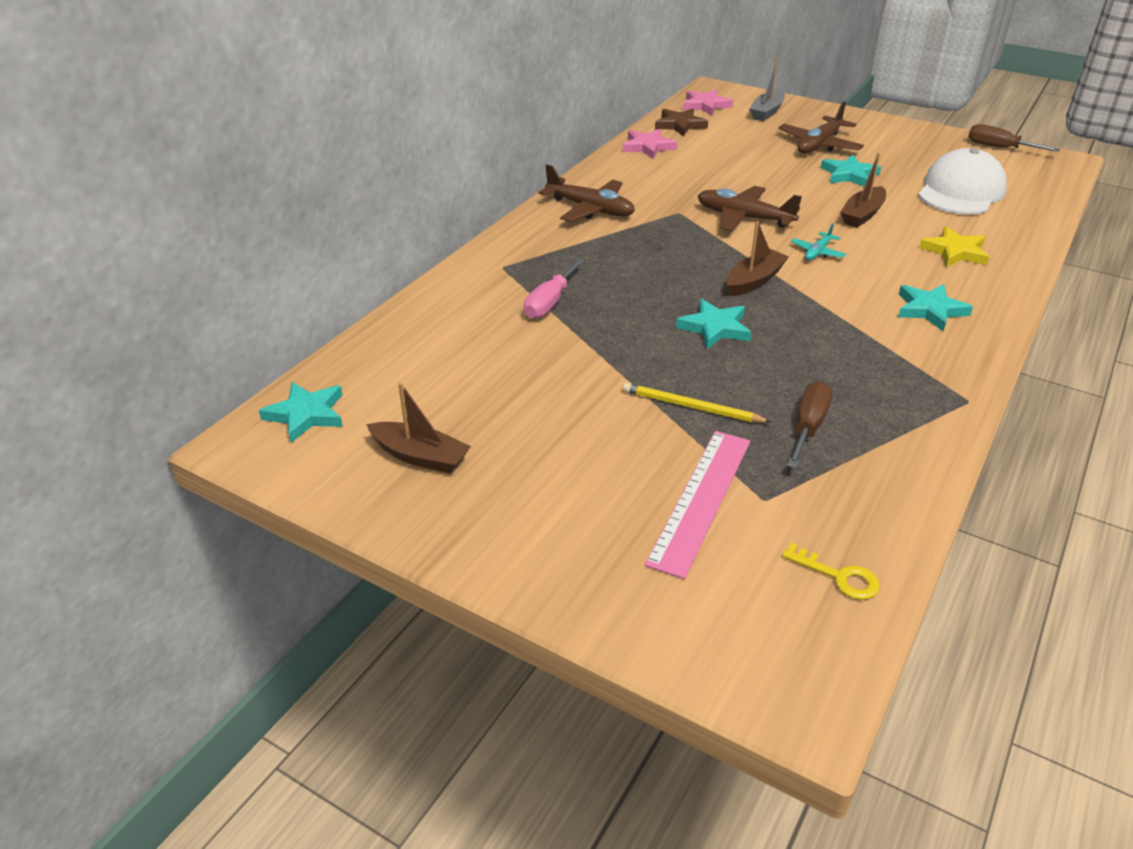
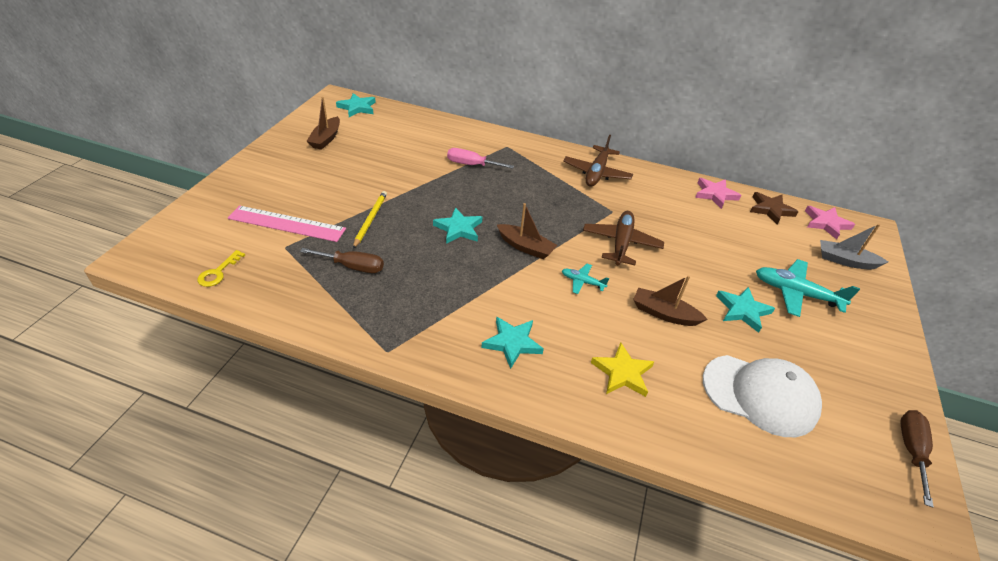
camera: 75 degrees right, 5 degrees up
brown plane [778,101,864,154] -> turquoise plane [756,259,860,317]

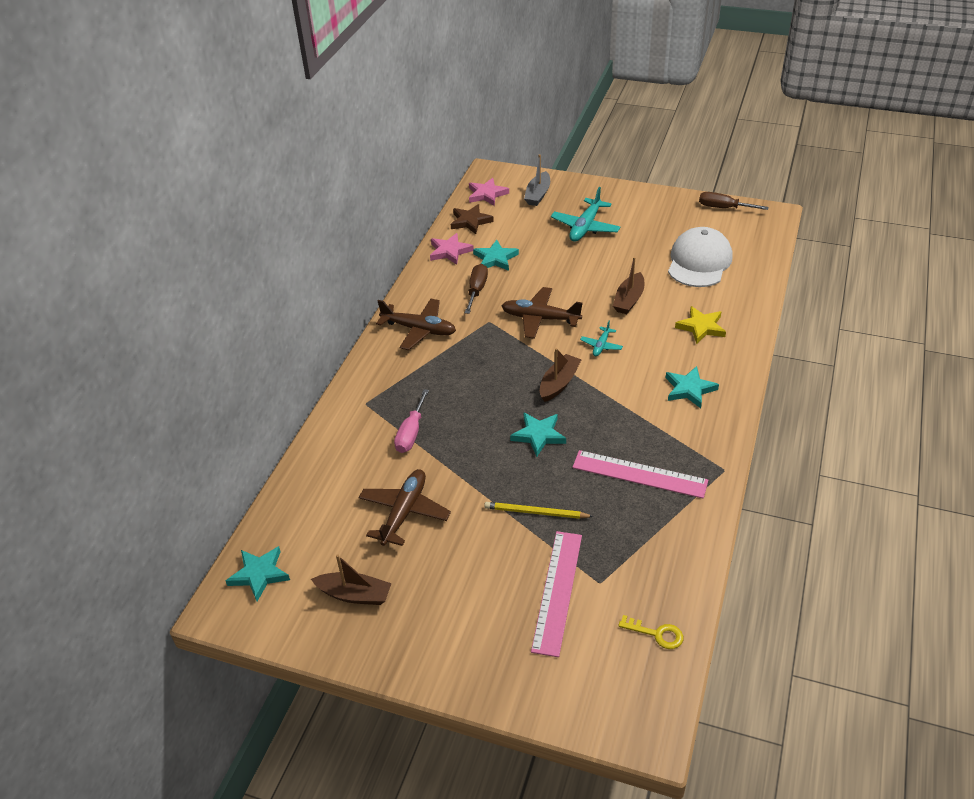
camera: 85 degrees left, 0 degrees up
brown screwdriver [300,248,384,273] -> brown screwdriver moved to [465,264,488,314]
turquoise star [716,287,775,333] -> turquoise star moved to [473,240,519,271]
none -> brown plane [358,469,451,546]
none -> pink ruler [572,450,708,499]

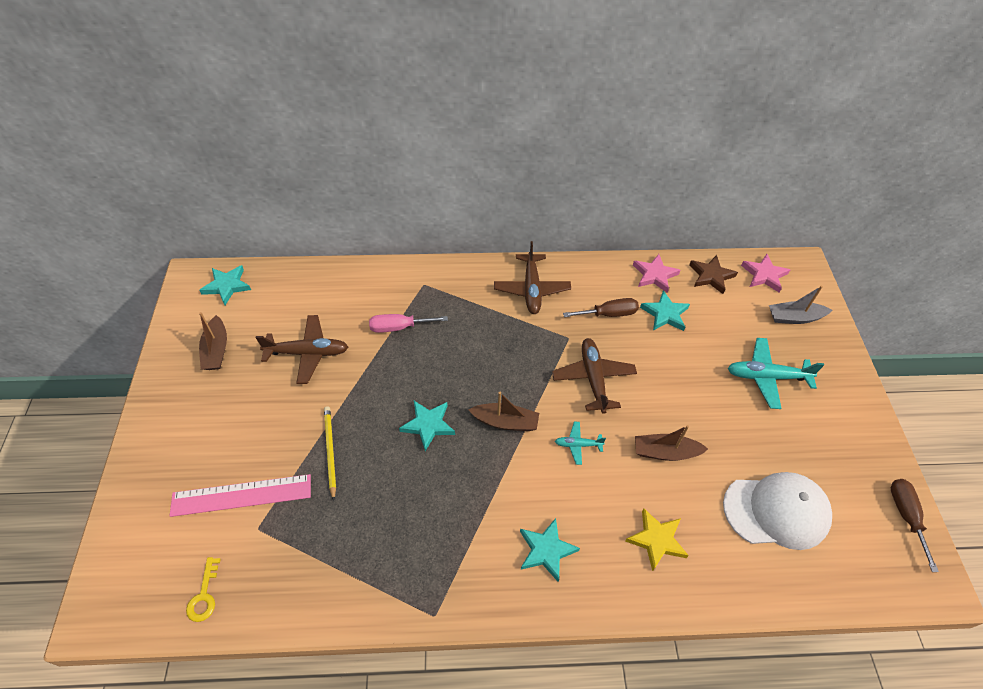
camera: 65 degrees right, 10 degrees up
pink ruler [572,450,708,499] -> none

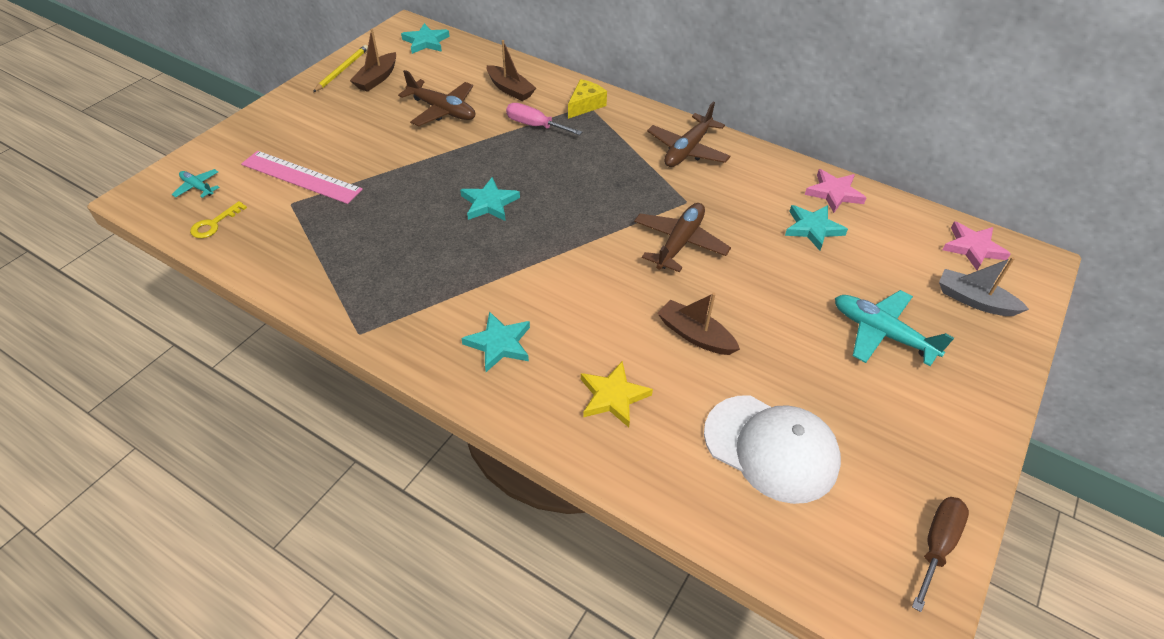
camera: 35 degrees right, 5 degrees down
yellow pencil [324,406,336,501] -> yellow pencil moved to [313,45,368,92]
brown boat [469,392,539,431] -> brown boat moved to [487,40,536,101]
turquoise plane [555,422,606,465] -> turquoise plane moved to [172,169,219,198]
brown screwdriver [563,298,639,317] -> none
brown star [689,255,738,294] -> none
none -> yellow cheese [568,79,607,119]

